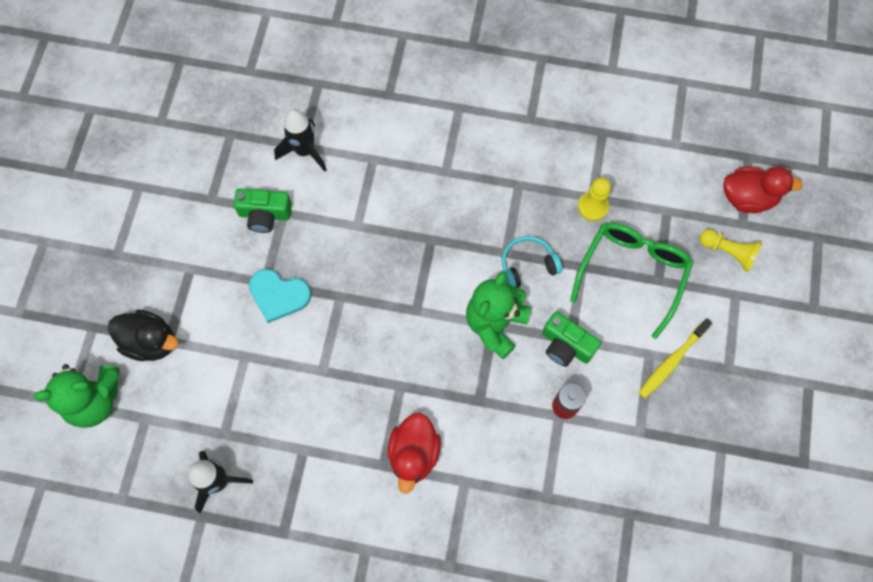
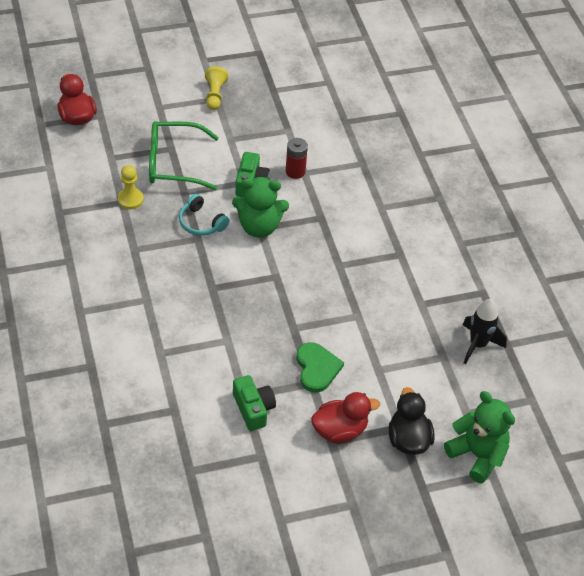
camera: 120 degrees left, 20 degrees down
turquoise heart [249,269,311,323] -> green heart [296,342,344,393]
black rocket [274,109,327,171] -> none
red duck [388,413,441,494] -> red duck moved to [311,392,380,443]
yellow toothbrush [639,319,712,398] -> none
yellow pawn [700,229,763,272] -> yellow pawn moved to [205,66,229,110]

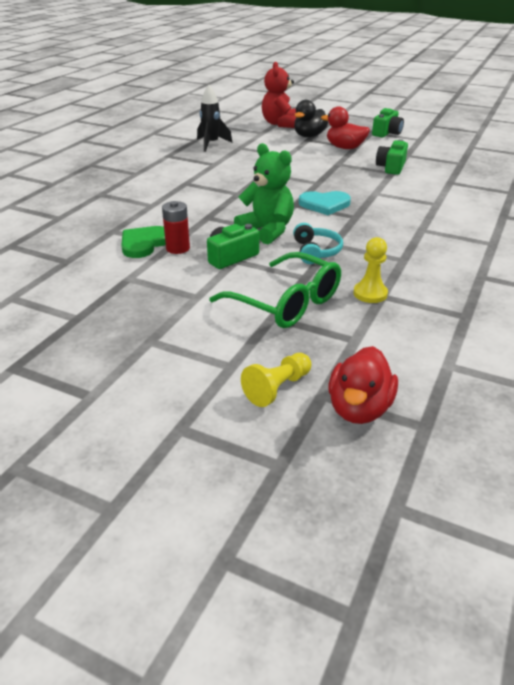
camera: 135 degrees left, 15 degrees down
yellow pawn [205,66,229,110] -> yellow pawn moved to [241,353,311,407]
green heart [296,342,344,393] -> green heart moved to [121,226,166,258]
green teddy bear [444,391,515,483] -> red teddy bear [262,62,297,128]
none -> turquoise heart [299,191,351,215]
none -> green camera [372,108,404,137]

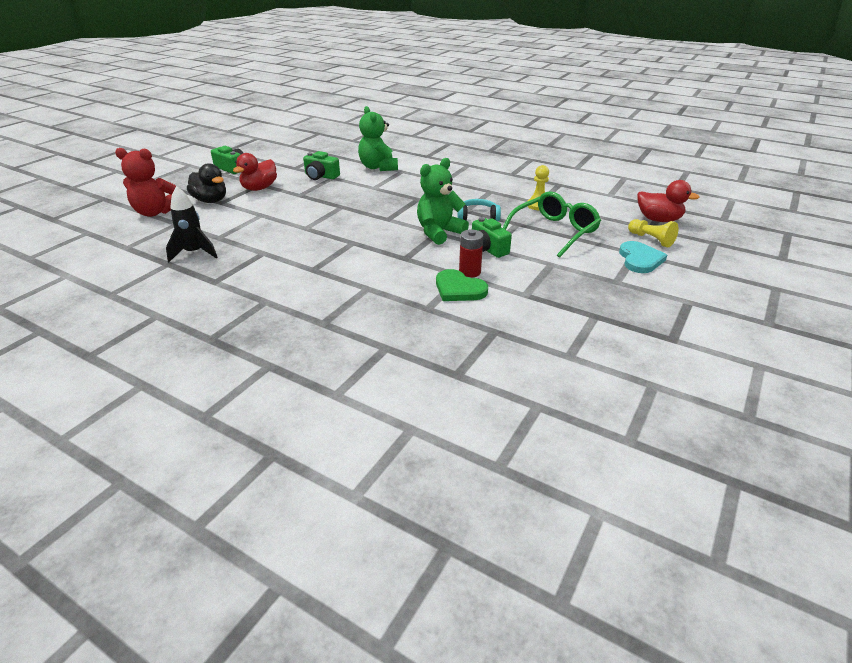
camera: 85 degrees left, 0 degrees up
turquoise heart [299,191,351,215] -> turquoise heart moved to [619,241,667,273]
none -> green teddy bear [358,106,398,171]

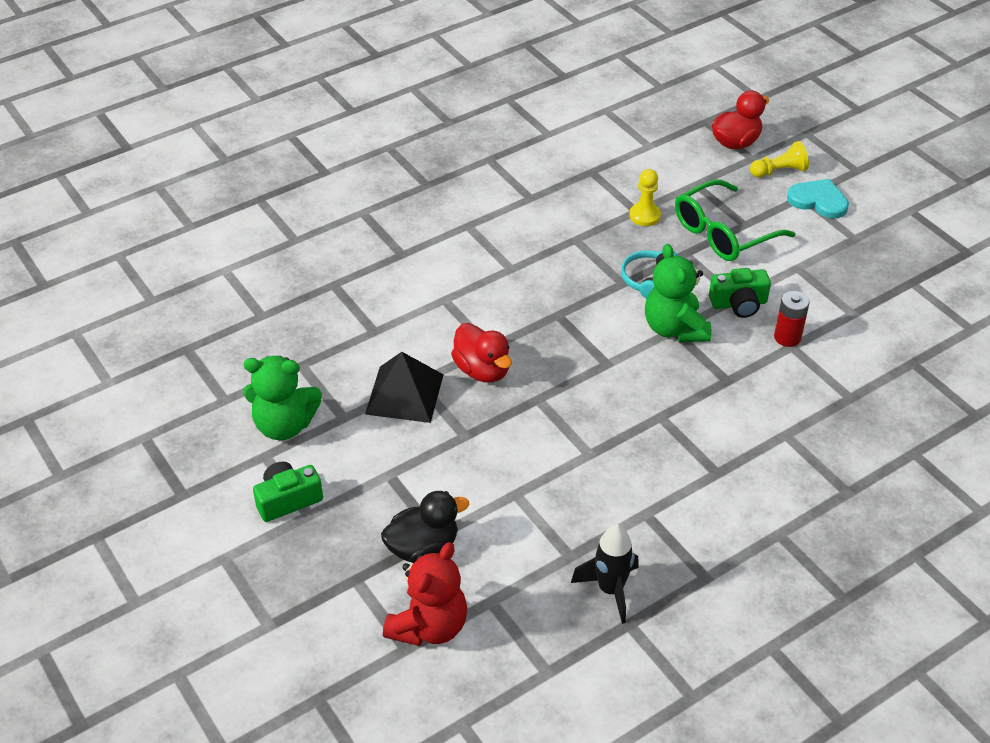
camera: 65 degrees left, 10 degrees up
red duck [233,153,277,191] -> red duck moved to [451,323,512,383]
green camera [303,151,340,180] -> black pyramid [365,352,444,423]
green teddy bear [358,106,398,171] -> green teddy bear moved to [243,356,322,440]
green heart [436,269,488,301] -> none
green glasses [503,191,601,258] -> green glasses turned 105 degrees counterclockwise [675,179,796,261]

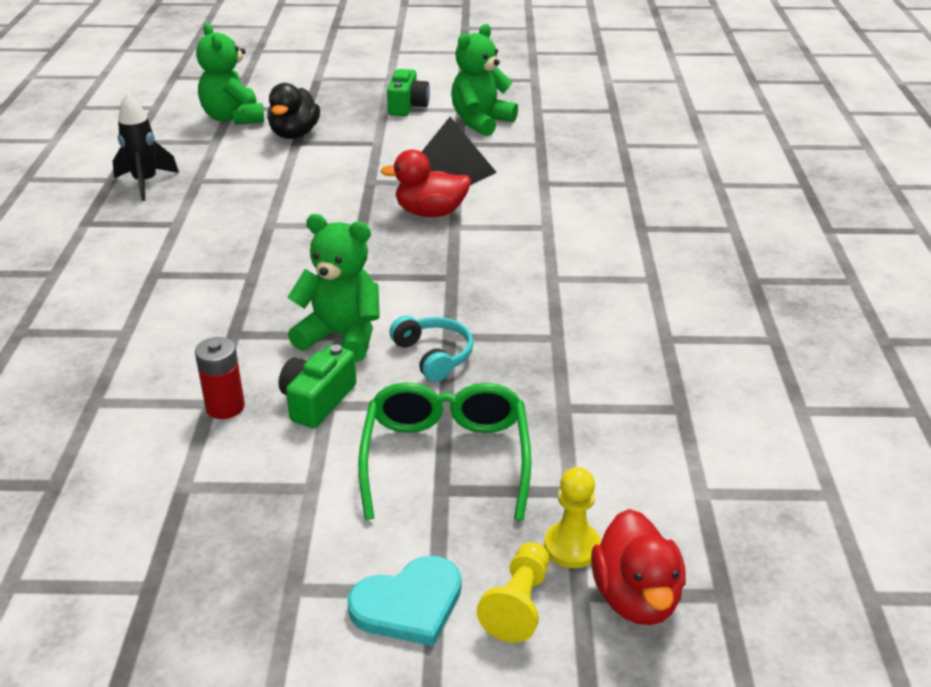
camera: 125 degrees right, 10 degrees down
red teddy bear [383,542,467,646] -> green teddy bear [196,23,264,125]
yellow pawn [629,169,661,226] -> yellow pawn moved to [544,467,601,568]

